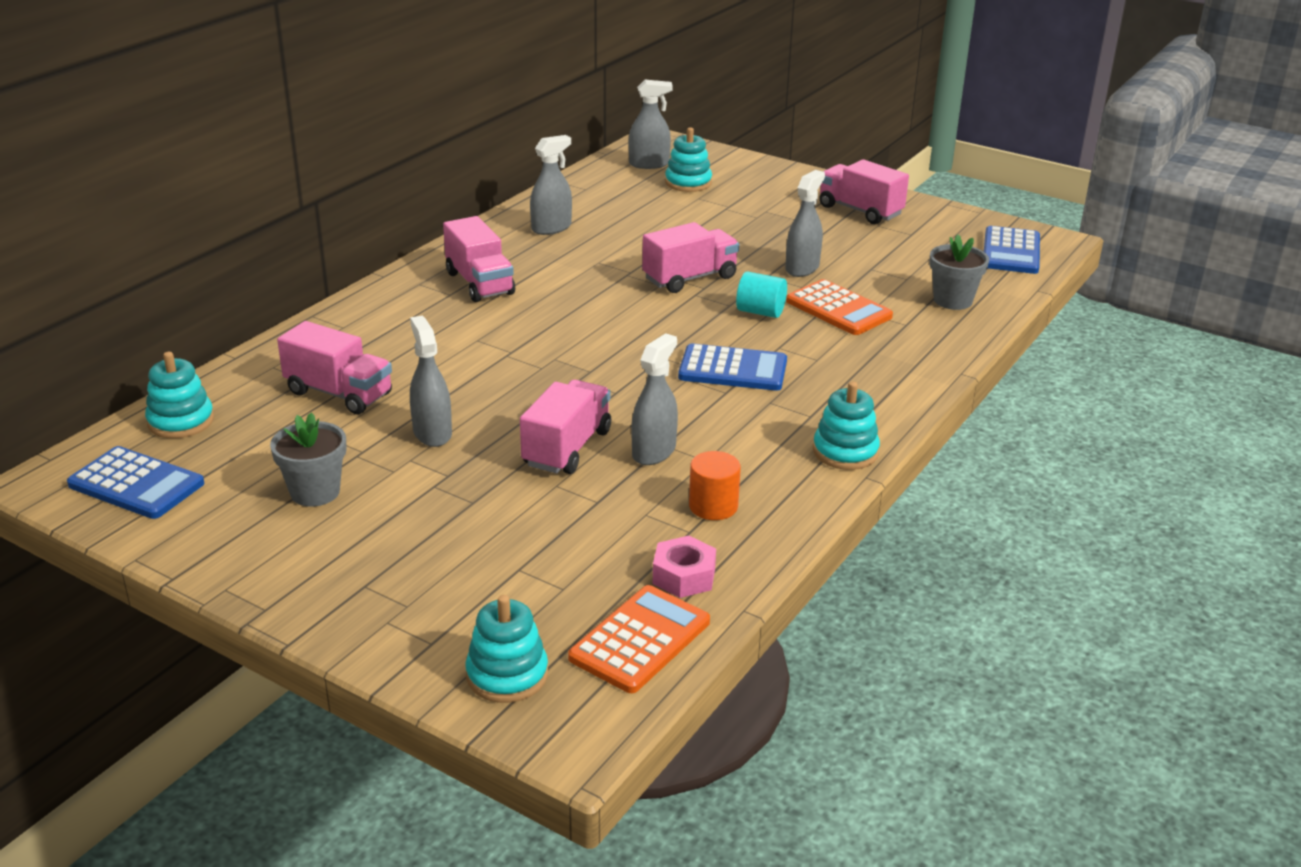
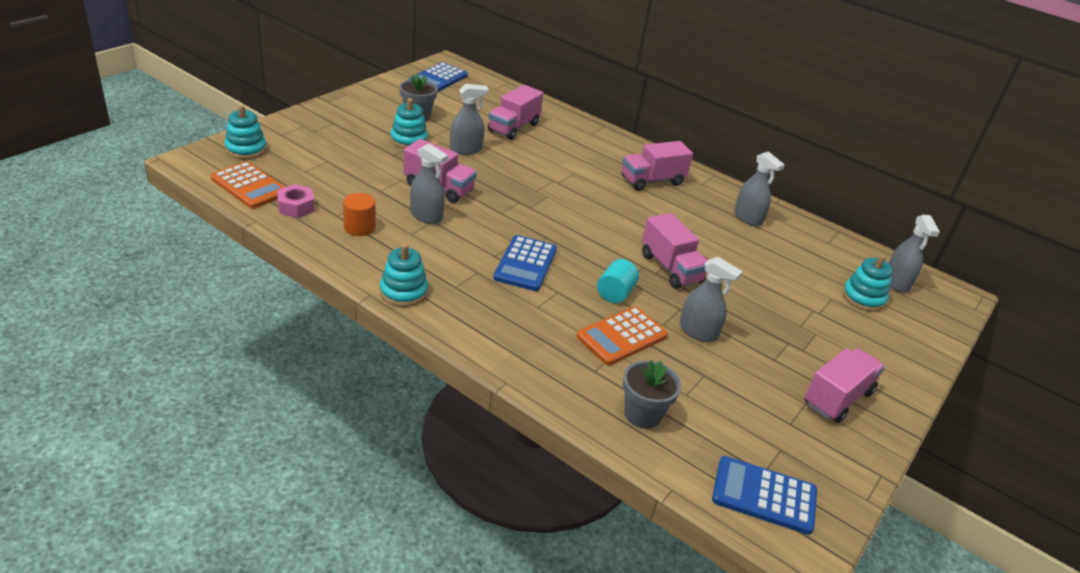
camera: 90 degrees right, 5 degrees up
turquoise stacking toy [145,352,214,438] -> turquoise stacking toy moved to [390,98,428,149]

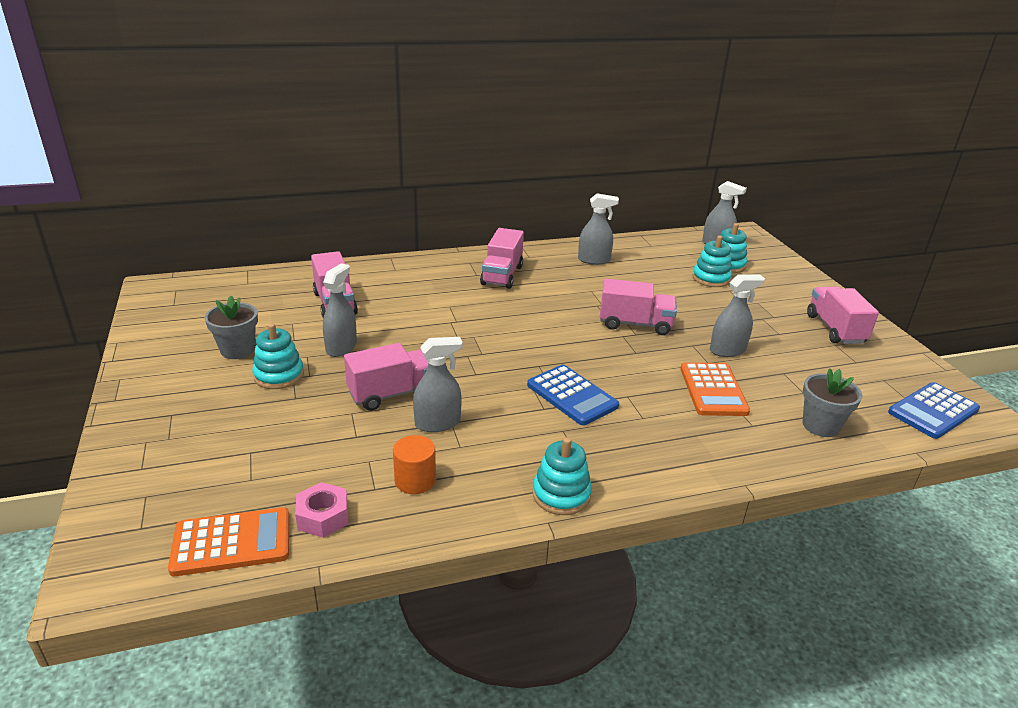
camera: 50 degrees left, 5 degrees down
turquoise stacking toy [225,105,267,159] -> turquoise stacking toy moved to [693,236,732,287]
blue calculator [409,62,468,92] -> none
turquoise cylinder [597,259,639,303] -> none

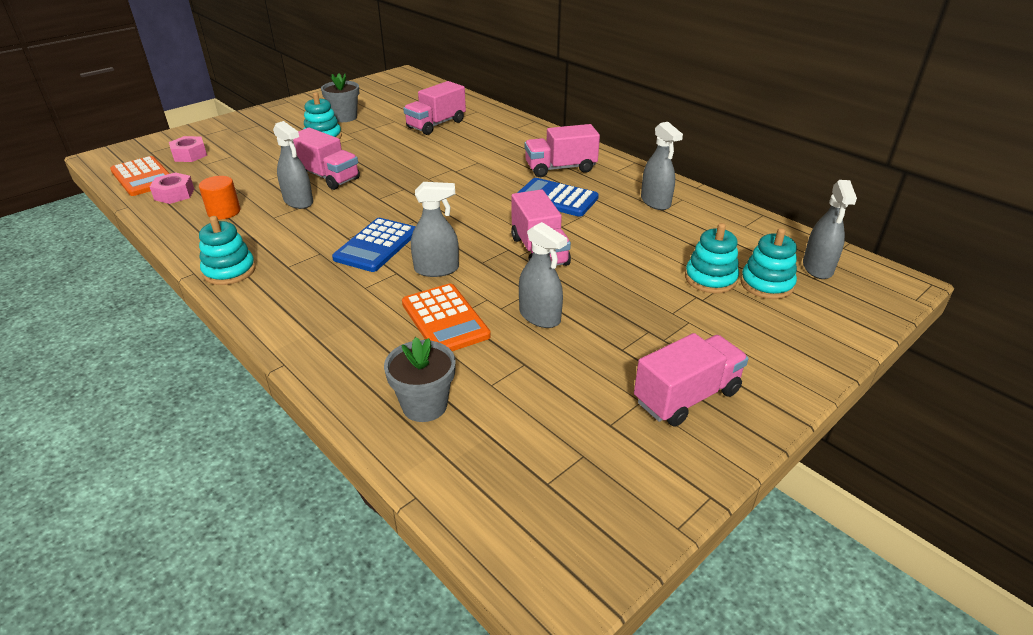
camera: 65 degrees right, 5 degrees up
grey spray bottle [323,263,357,357] -> grey spray bottle moved to [411,182,459,277]
orange calculator [680,362,750,416] -> orange calculator turned 90 degrees counterclockwise [402,284,491,351]
blue calculator [888,382,980,439] -> blue calculator moved to [517,178,599,217]
none -> pink nut [169,136,207,162]

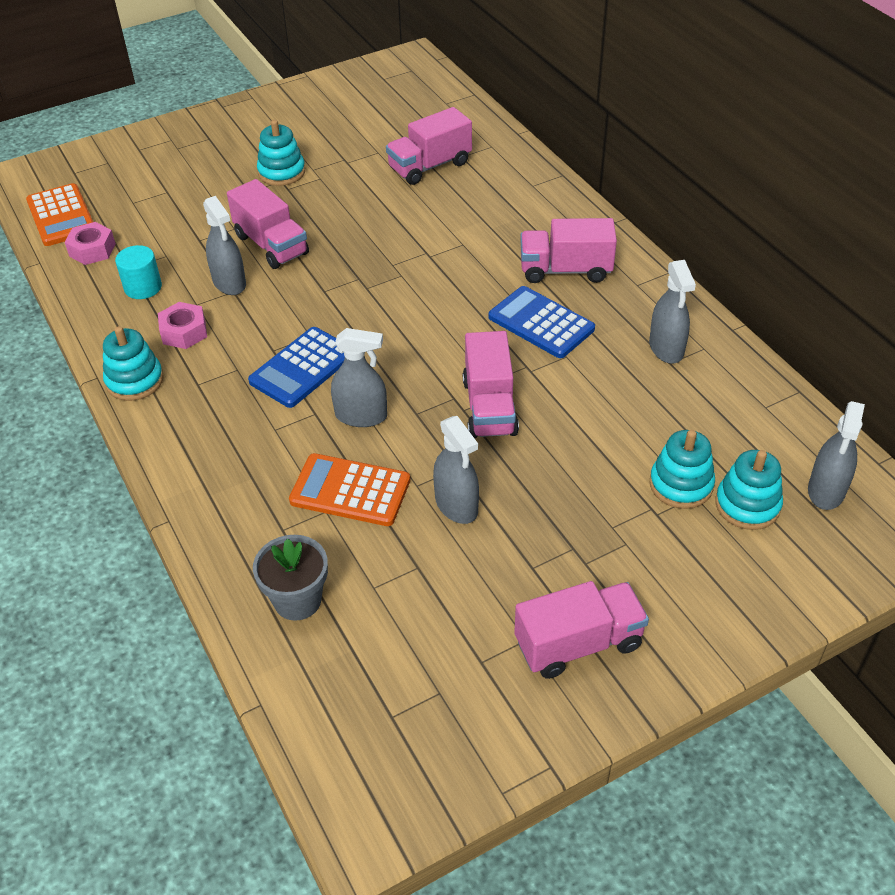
camera: 15 degrees right, 10 degrees up
pink nut [169,136,207,162] -> pink nut moved to [158,302,207,349]
orange cylinder [199,176,240,220] -> turquoise cylinder [115,245,162,299]
grey flower pot [321,73,359,122] -> none
orange calculator [402,284,491,351] -> orange calculator turned 120 degrees clockwise [289,453,410,526]

